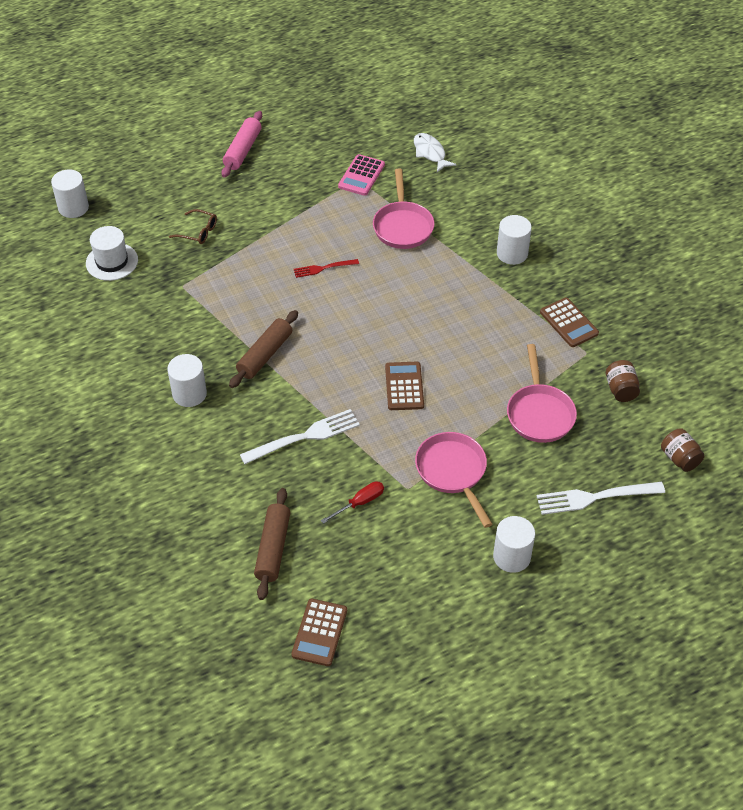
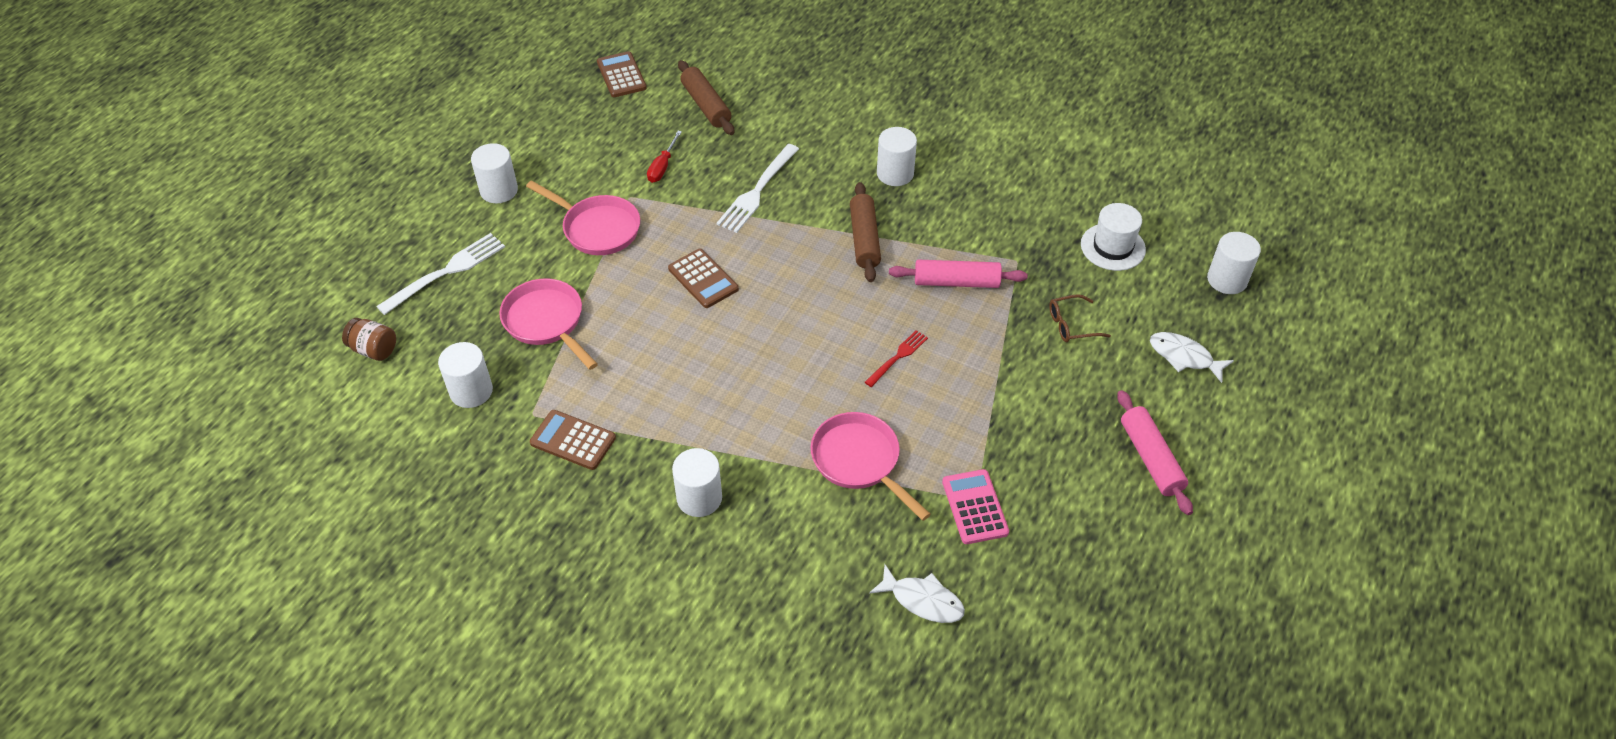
camera: 145 degrees right, 0 degrees up
brown jar [606,360,640,402] -> white cylinder [438,342,493,408]
none -> pink rolling pin [889,260,1028,288]
none -> white fish [1150,332,1234,383]

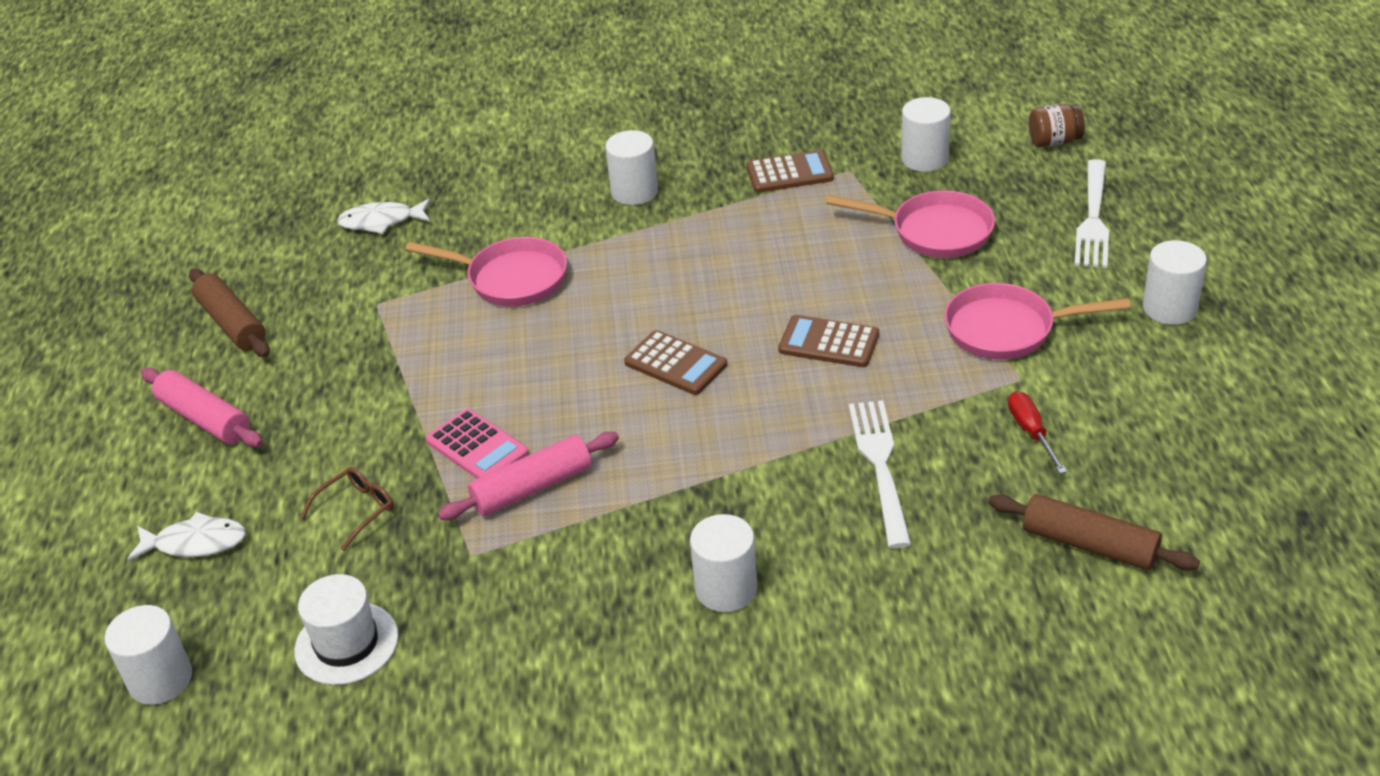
camera: 150 degrees right, 10 degrees down
brown calculator [597,51,647,97] -> brown calculator moved to [624,330,727,395]
brown rolling pin [850,182,881,282] -> brown rolling pin moved to [189,269,270,357]
red fork [865,330,928,387] -> none
pink calculator [942,469,1009,544] -> pink calculator moved to [426,409,529,479]

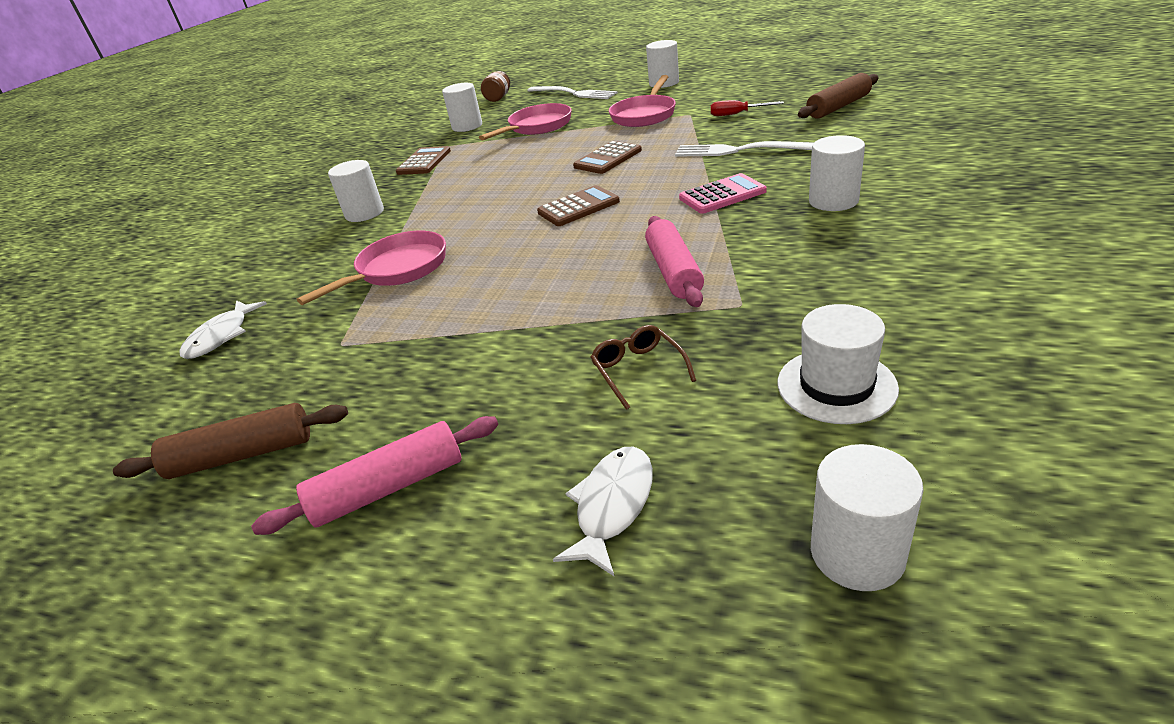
camera: 65 degrees left, 5 degrees down
pink calculator [426,409,529,479] -> pink calculator moved to [679,173,767,214]

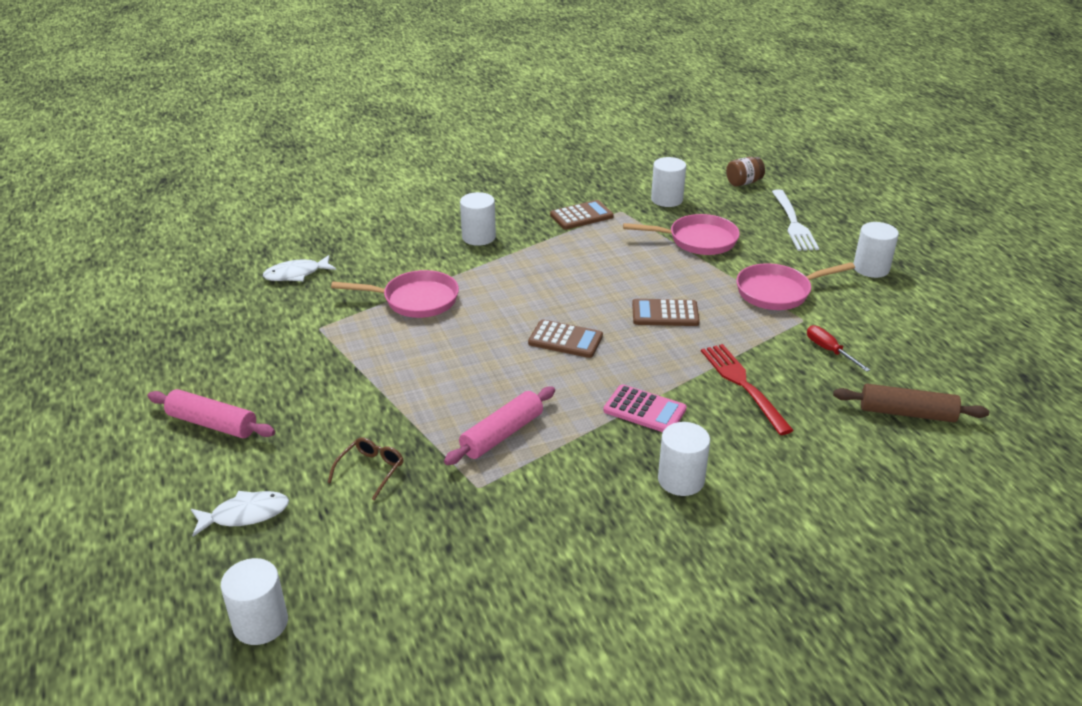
camera: 45 degrees right, 0 degrees up
brown rolling pin [113,403,348,479] -> none
white fork [675,141,814,157] -> red fork [701,344,794,435]
white hat [778,304,899,424] -> none

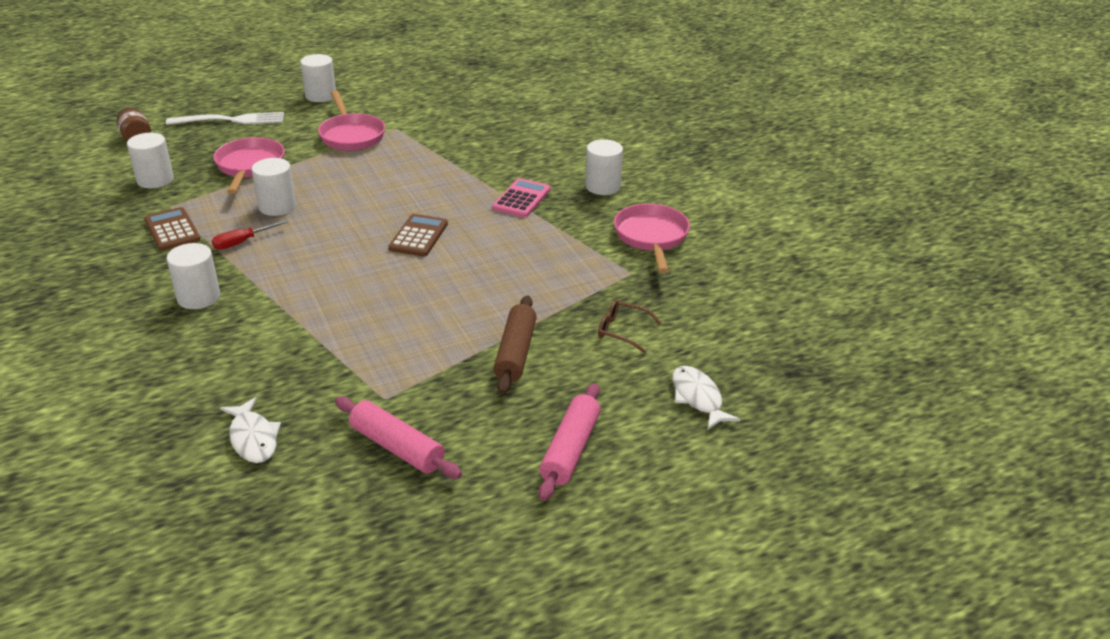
camera: 95 degrees left, 0 degrees up
white cylinder [221,558,288,645] -> white cylinder moved to [252,158,296,216]
pink pan [331,270,459,318] -> pink pan moved to [614,204,690,273]
pink rolling pin [444,386,555,465] -> pink rolling pin moved to [335,397,462,479]
brown calculator [632,299,700,326] -> none
red fork [701,344,794,435] -> none
red screwdriver [807,325,870,372] -> red screwdriver moved to [212,220,288,250]
brown rolling pin [833,384,989,422] -> brown rolling pin moved to [494,295,537,394]

